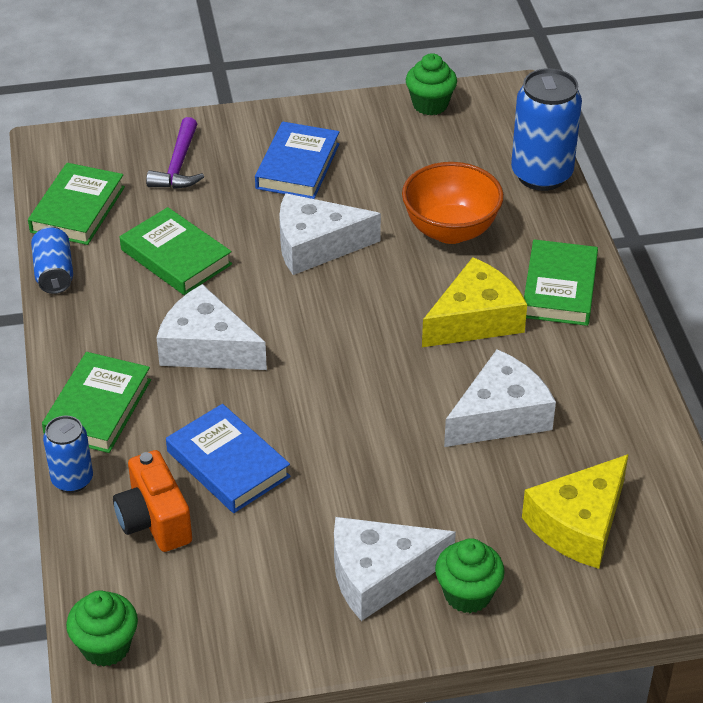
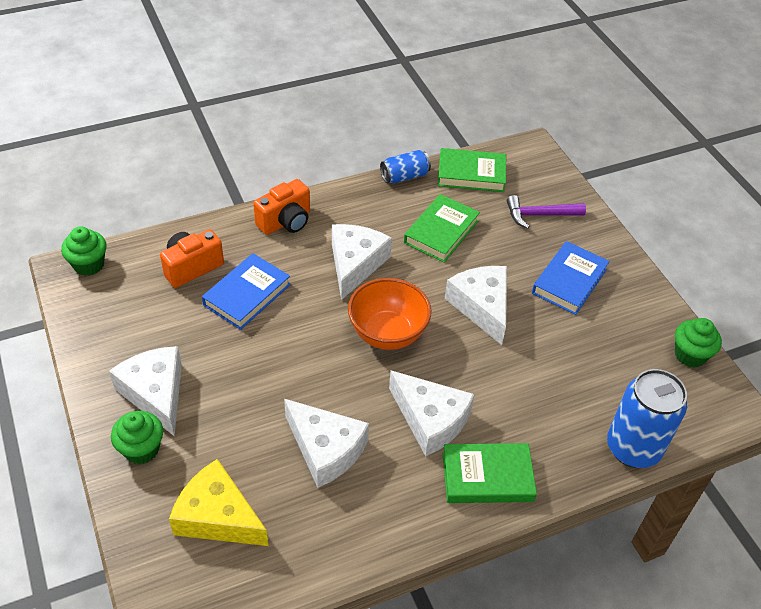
camera: 75 degrees right, 5 degrees up
green book [42,352,151,453] -> orange camera [253,179,310,235]
blue can [43,416,93,493] -> none
blue book [255,122,339,199] -> blue book turned 60 degrees counterclockwise [532,241,610,315]
orange bowl [402,162,504,244] -> orange bowl moved to [348,278,431,350]
yellow cheese [422,257,527,347] -> white cheese [389,370,474,456]

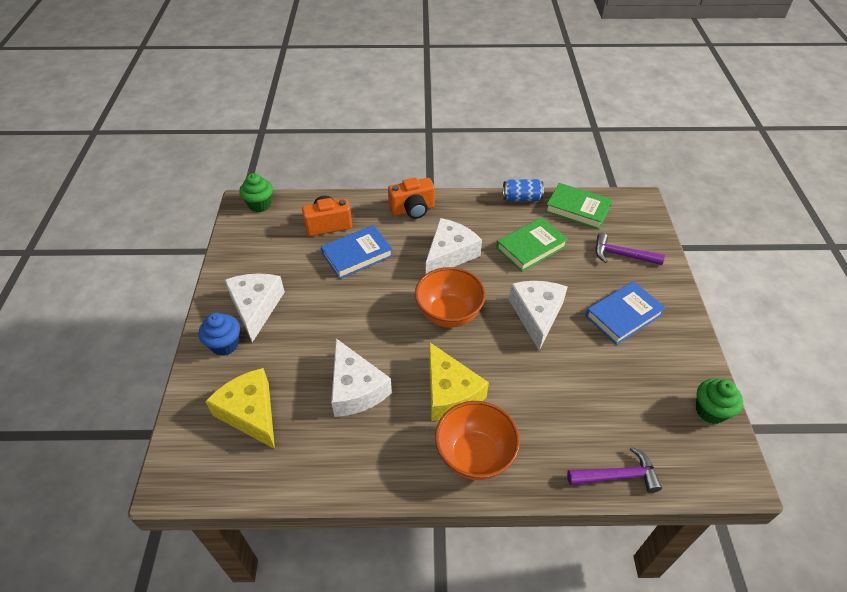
camera: 25 degrees right, 0 degrees up
green cupcake [111,411,163,464] -> blue cupcake [199,313,240,356]
white cheese [389,370,474,456] -> yellow cheese [429,342,489,421]
green book [443,443,537,503] -> orange bowl [435,401,520,480]
blue can [607,369,687,468] -> purple hammer [567,446,662,493]

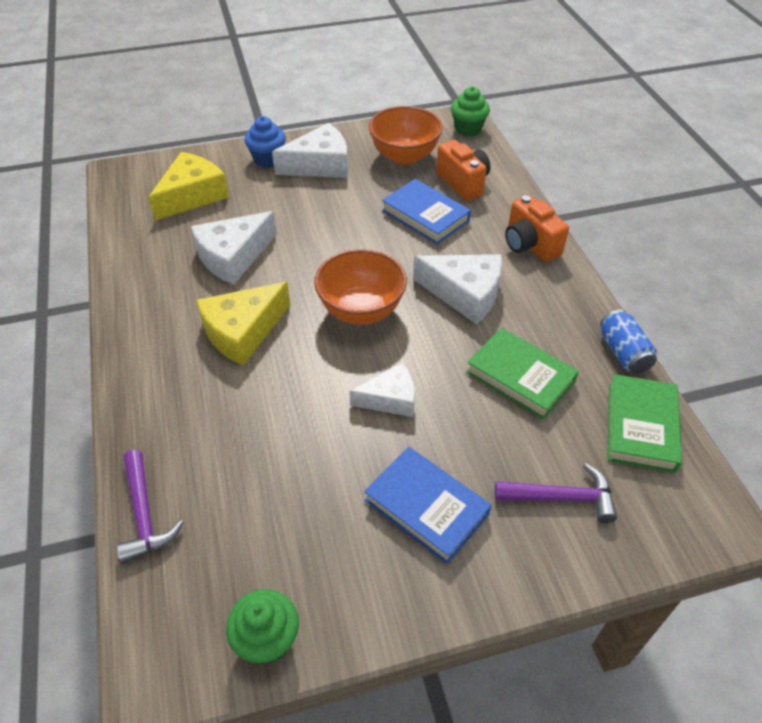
camera: 75 degrees right, 0 degrees up
orange bowl [435,401,520,480] -> orange bowl moved to [369,106,443,165]
white cheese [509,281,568,350] -> white cheese [349,363,415,417], size x0.65
purple hammer [595,233,665,265] -> purple hammer turned 90 degrees clockwise [495,463,617,523]

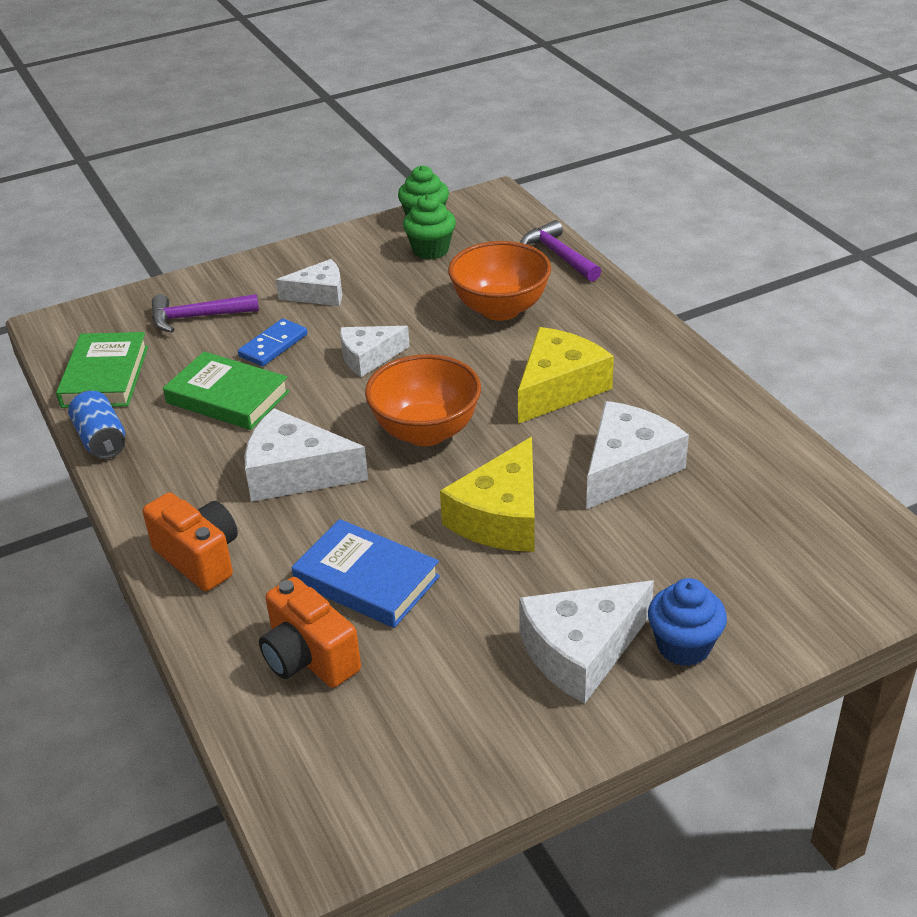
camera: 170 degrees right, 10 degrees down
yellow cheese [148,152,229,221] -> yellow cheese moved to [440,437,535,552]
blue book [364,447,492,564] -> white cheese [276,259,342,306]
orange bowl [369,106,443,165] -> orange bowl moved to [448,241,551,321]
green cupcake [451,86,490,136] -> green cupcake moved to [403,194,456,259]
none -> blue domino [238,319,307,366]

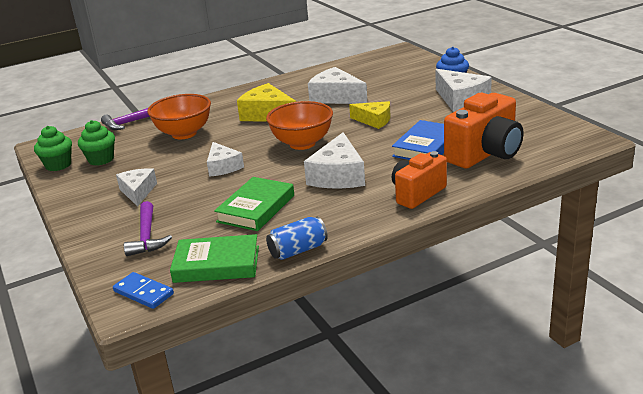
camera: 90 degrees left, 10 degrees down
blue domino [238,319,307,366] -> blue domino moved to [113,272,174,309]
orange camera [259,577,361,688] -> orange camera [444,93,523,169], size x1.51
yellow cheese [440,437,535,552] -> yellow cheese [349,101,390,129], size x0.65

